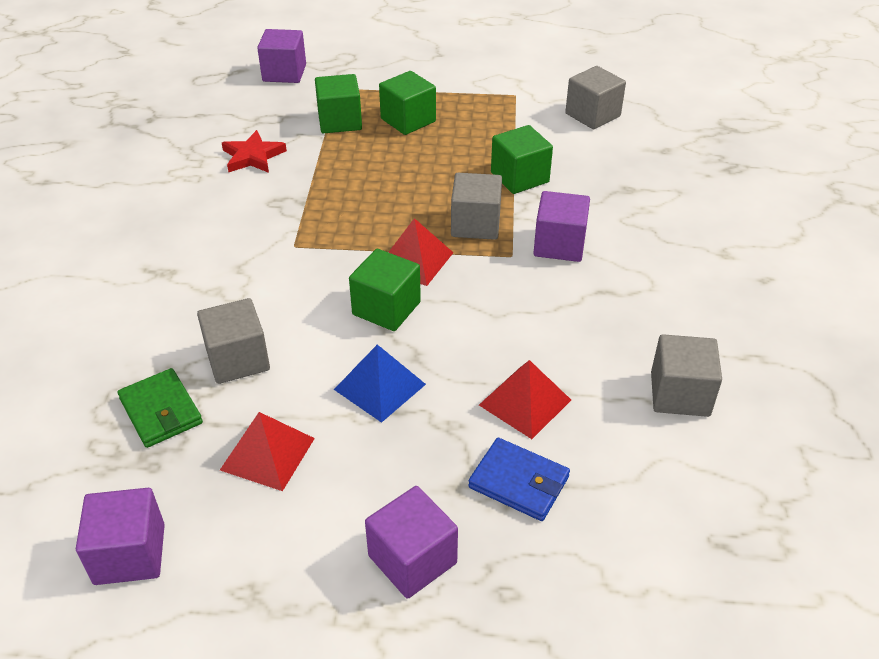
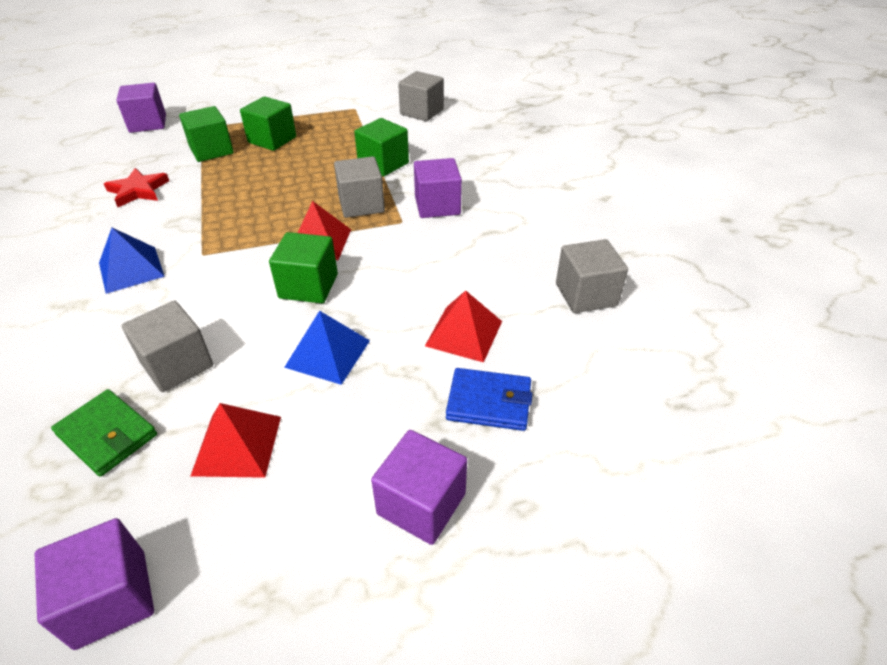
camera: 20 degrees left, 0 degrees up
none -> blue pyramid [99,228,165,294]

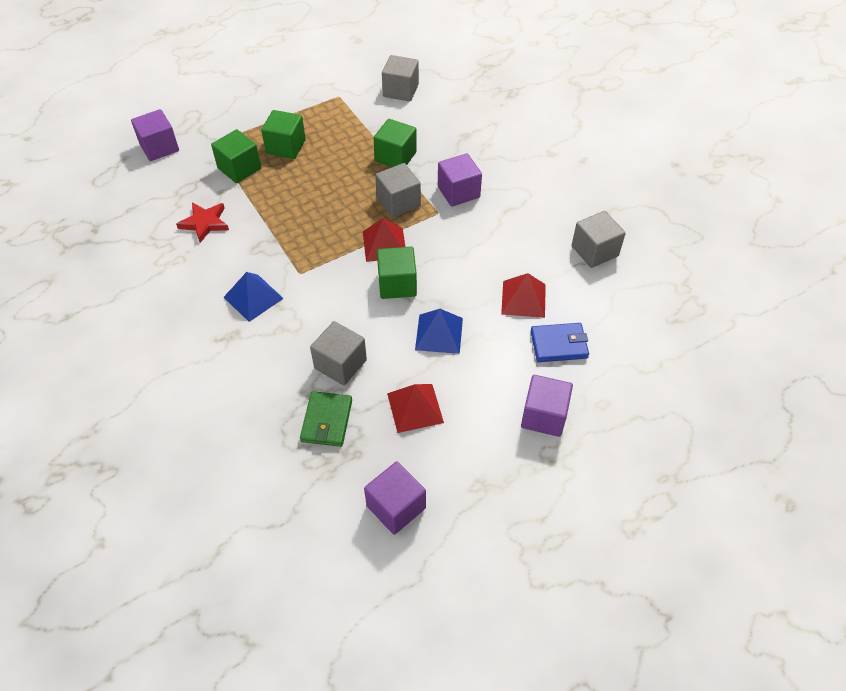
camera: 15 degrees left, 10 degrees up
green wallet [51,389,157,477] -> green wallet turned 75 degrees clockwise [300,391,352,447]

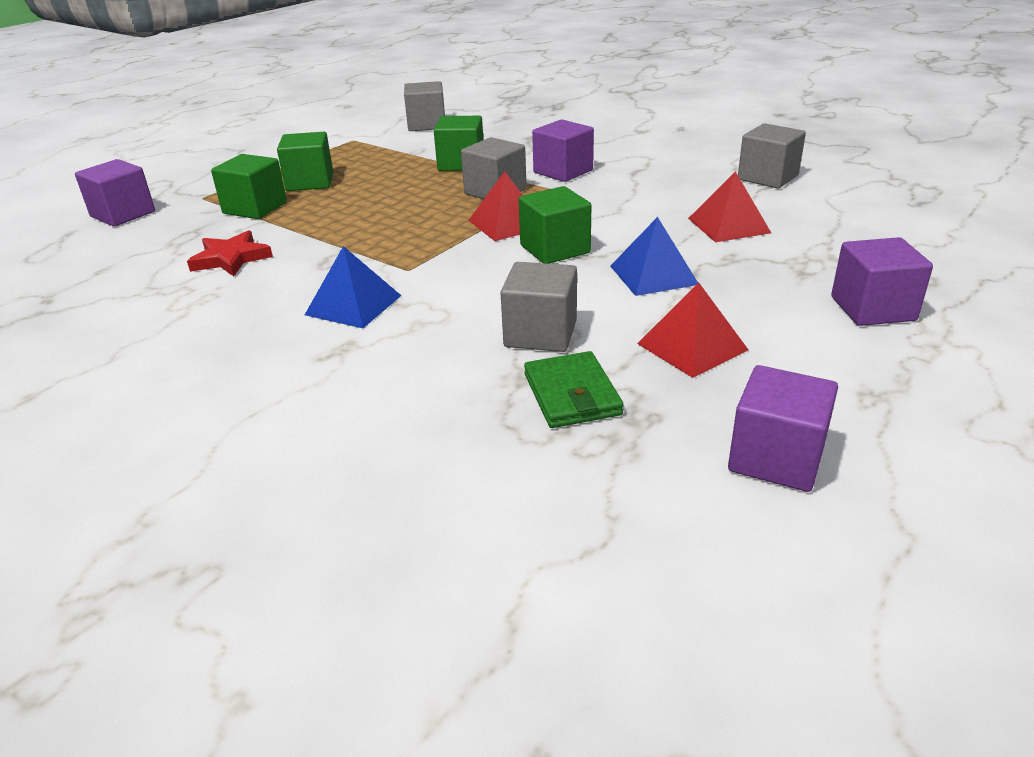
camera: 20 degrees left, 20 degrees down
blue wallet [531,323,589,362] -> none

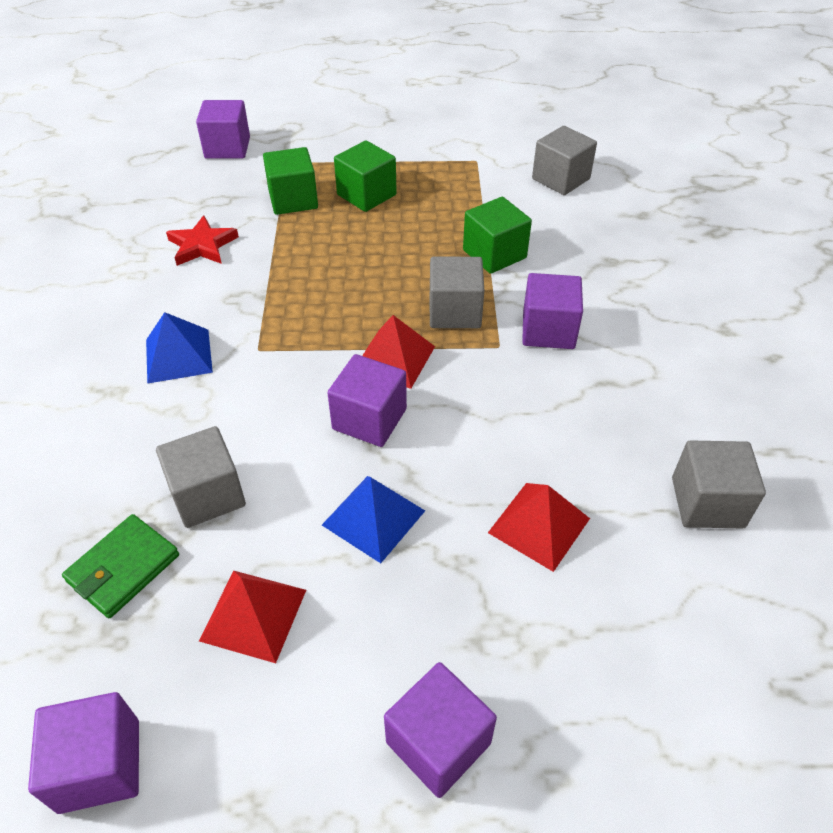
camera: 50 degrees right, 15 degrees up
green cube [519,186,591,264] -> purple cube [327,354,407,447]

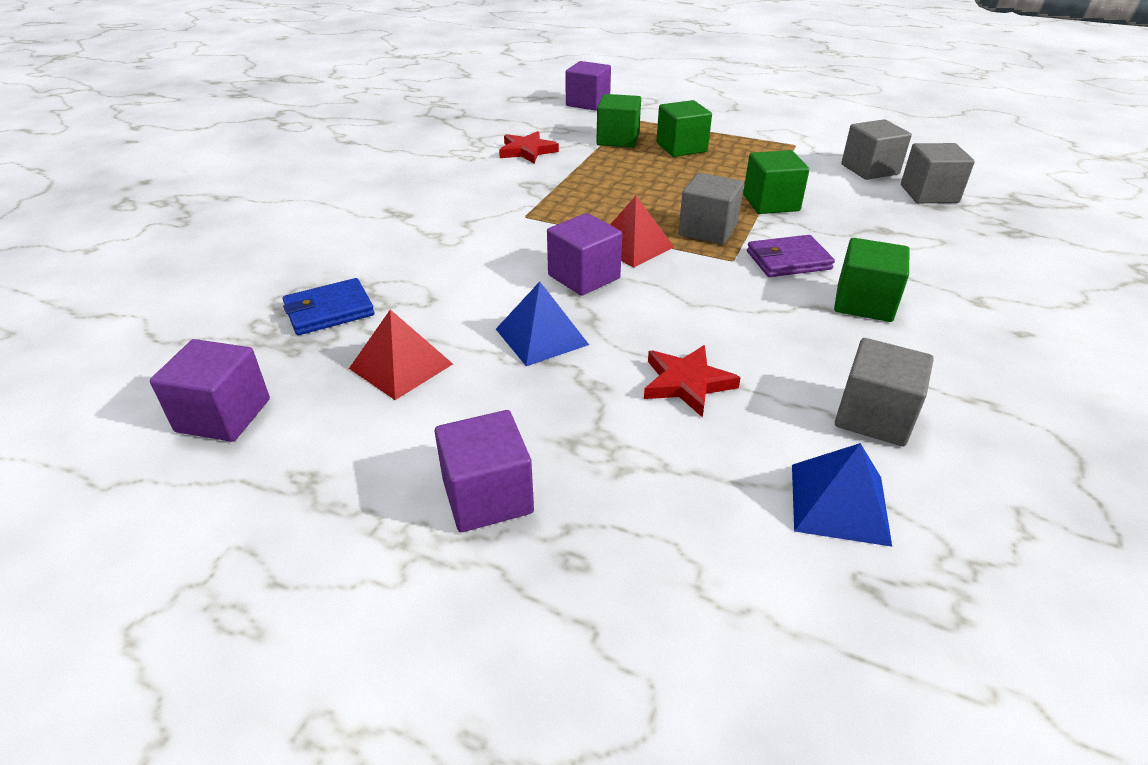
camera: 25 degrees right, 10 degrees down
green wallet [62,514,179,618] -> blue wallet [283,278,375,335]
blue pyramid [146,312,213,384] -> blue pyramid moved to [792,443,892,547]
grey cube [156,426,246,528] -> grey cube moved to [901,143,975,203]
red pyramid [488,483,590,572] -> red star [644,345,741,417]
purple cube [522,273,583,349] -> purple wallet [747,235,835,277]
none -> green cube [834,238,910,322]

